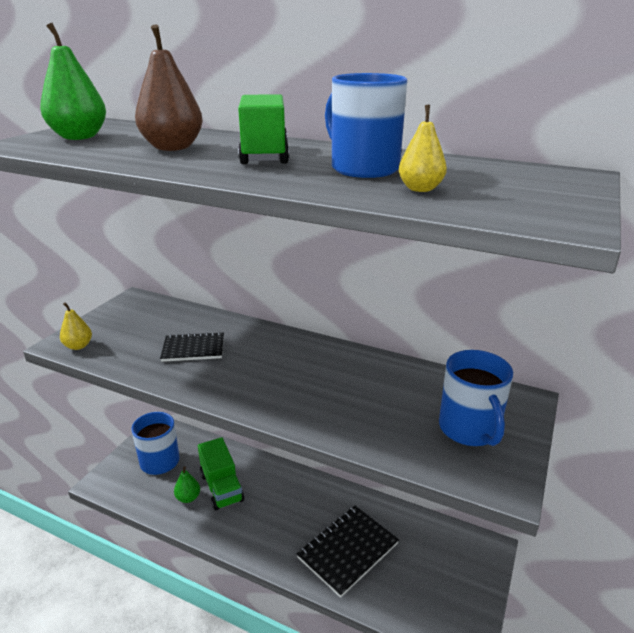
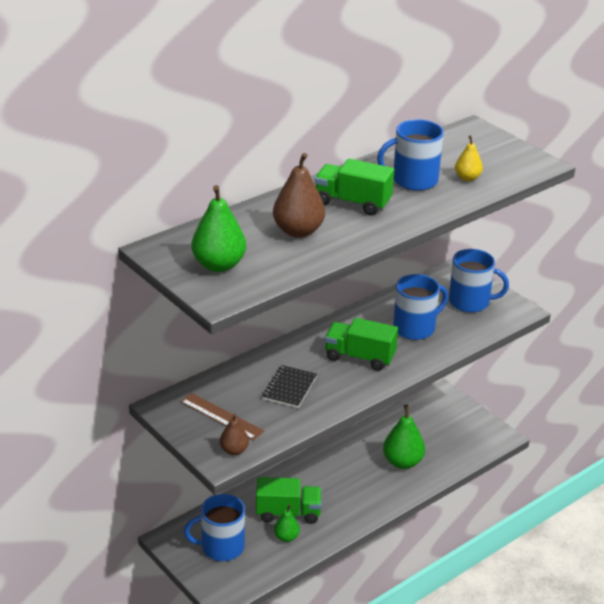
camera: 65 degrees left, 5 degrees up
yellow pear [60,302,92,350] -> brown pear [220,413,249,455]
black notebook [296,506,399,598] -> green pear [383,405,425,469]
none -> brown ruler [181,393,264,440]
none -> green truck [325,318,398,371]
none -> blue mug [393,274,448,340]

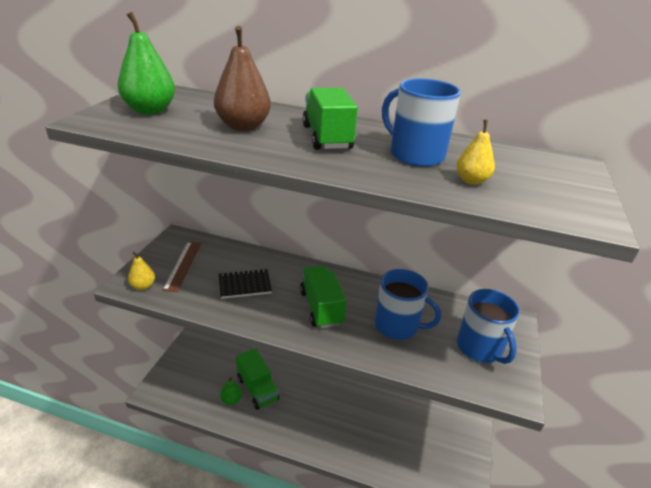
camera: 55 degrees right, 0 degrees up
blue mug [184,494,245,561] -> none
brown pear [220,413,249,455] -> yellow pear [128,251,155,290]
green pear [383,405,425,469] -> none

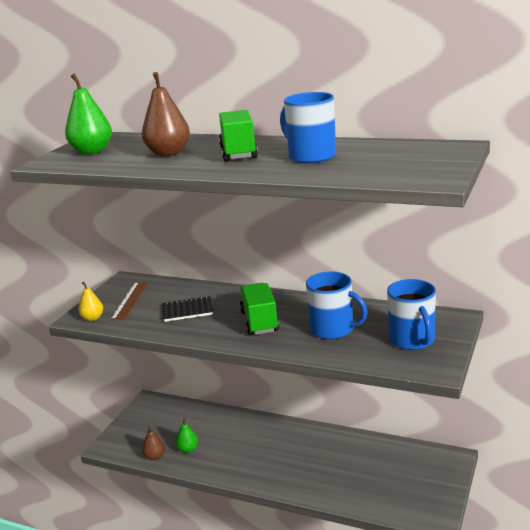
camera: 10 degrees right, 10 degrees down
green truck [236,348,279,410] -> none
yellow pear [456,120,495,185] -> none
none -> brown pear [142,426,165,460]

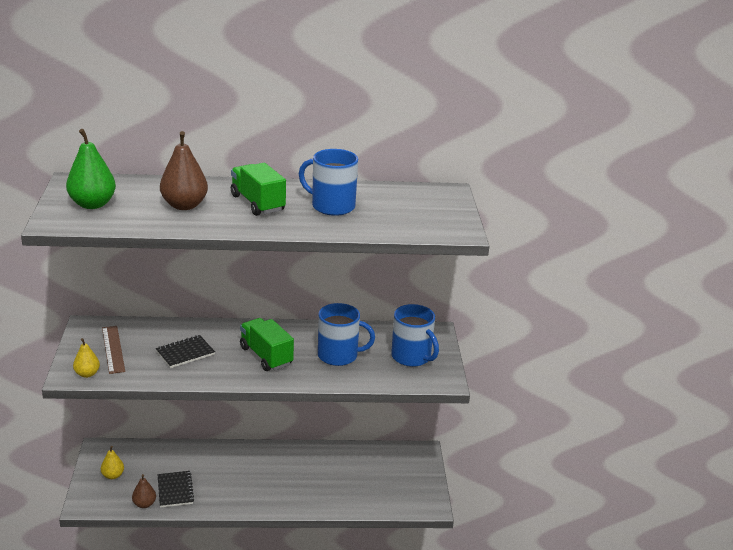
camera: 30 degrees left, 5 degrees up
green pear [176,418,198,453] -> black notebook [158,471,194,508]
none -> yellow pear [101,446,124,479]

